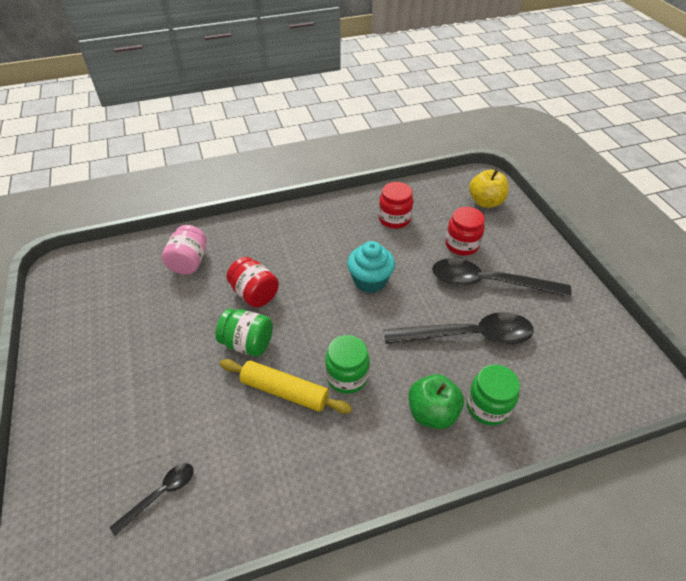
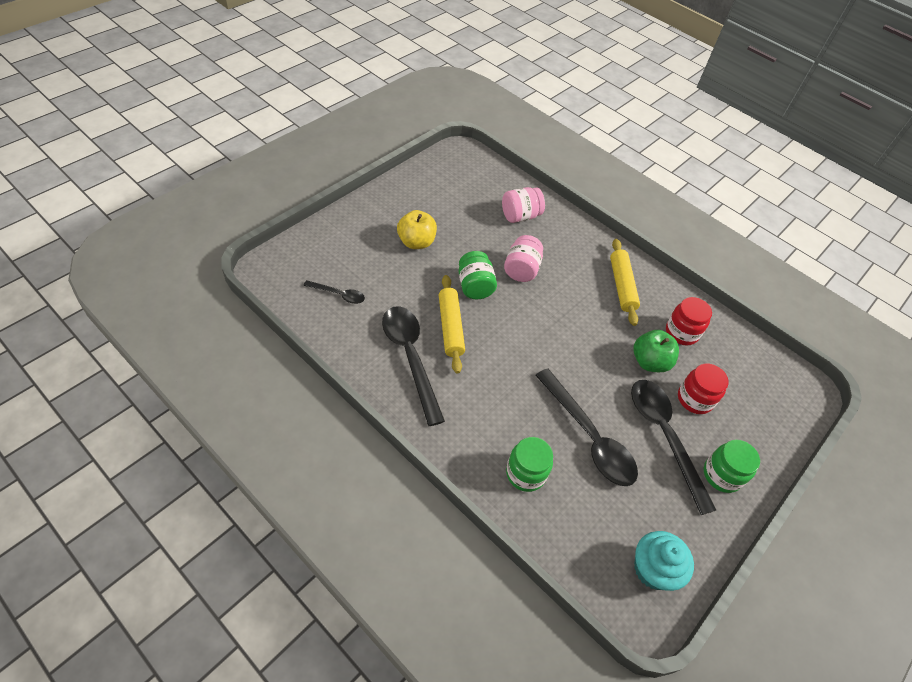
camera: 55 degrees right, 5 degrees up
red jar [227,257,279,307] -> pink jar [504,235,543,282]
green jar [325,335,370,394] -> green jar moved to [704,440,760,493]
turquoise cupcake [347,241,395,293] -> turquoise cupcake moved to [634,531,694,591]
green apple [409,374,464,429] -> green apple moved to [633,330,679,372]
yellow apple [469,170,509,208] -> yellow apple moved to [397,210,437,249]
none -> black spoon [382,306,445,426]
none -> yellow rolling pin [610,239,640,326]

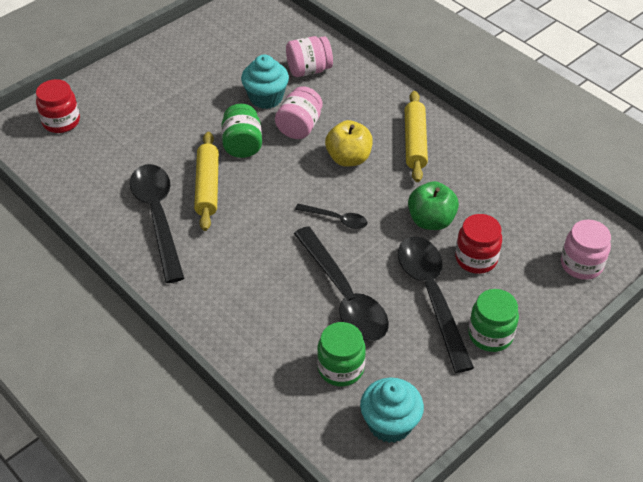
camera: 10 degrees right, 5 degrees down
black spoon [303,280,365,304] -> black spoon moved to [295,204,368,229]
yellow apple [397,210,437,249] -> yellow apple moved to [325,120,373,167]
green jar [506,437,553,492] -> green jar moved to [317,322,366,386]
red jar [666,297,712,345] -> red jar moved to [36,79,80,133]
none -> turquoise cupcake [241,55,289,109]
none -> pink jar [561,220,611,280]

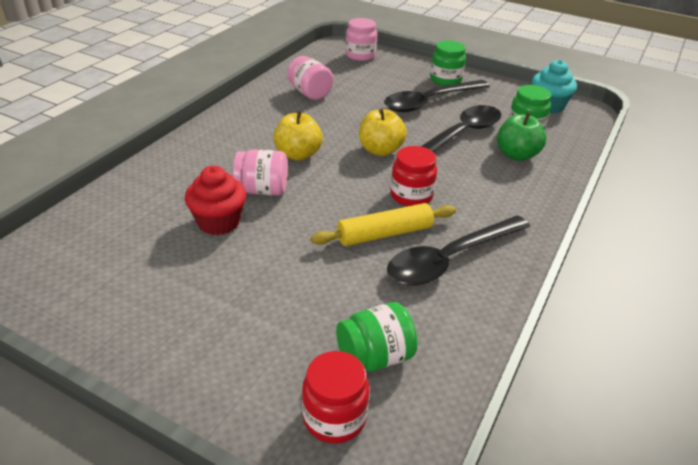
camera: 110 degrees left, 10 degrees down
green jar [221,104,262,158] -> green jar moved to [336,302,418,371]
turquoise cupcake [241,55,289,109] -> red cupcake [185,166,246,235]
pink jar [286,36,333,77] -> pink jar moved to [287,56,333,100]
black spoon [295,204,368,229] -> yellow apple [359,108,407,156]
yellow rolling pin [405,91,428,182] -> none
green apple [408,181,459,230] -> green apple moved to [497,112,546,161]
red jar [455,214,502,274] -> red jar moved to [390,146,437,206]

